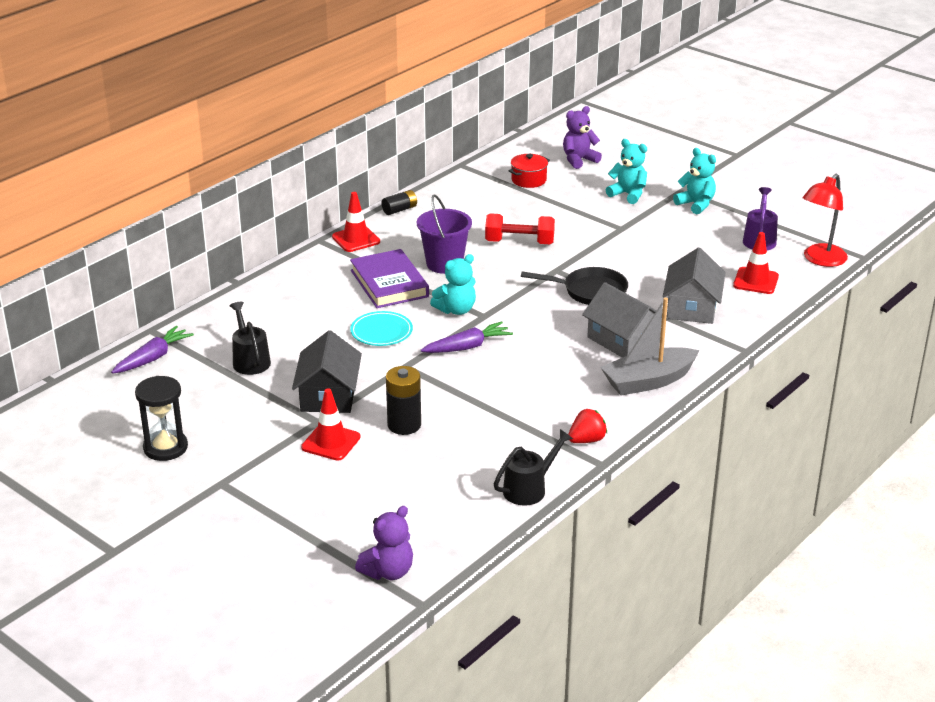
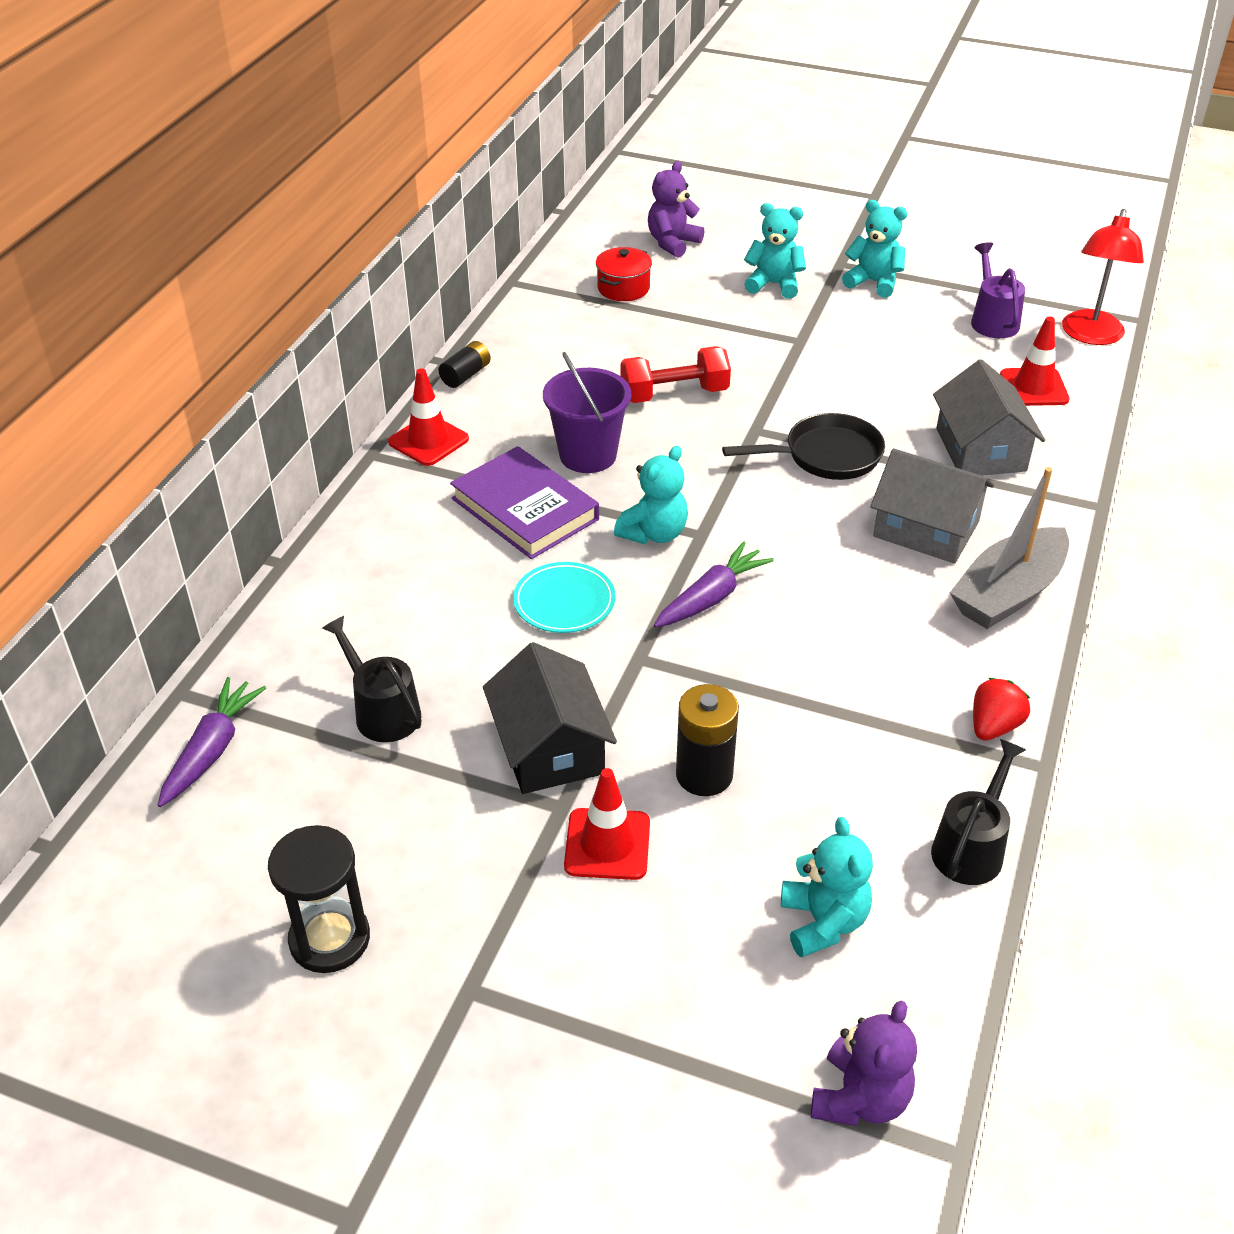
camera: 20 degrees left, 10 degrees up
none -> turquoise teddy bear [781,817,873,957]

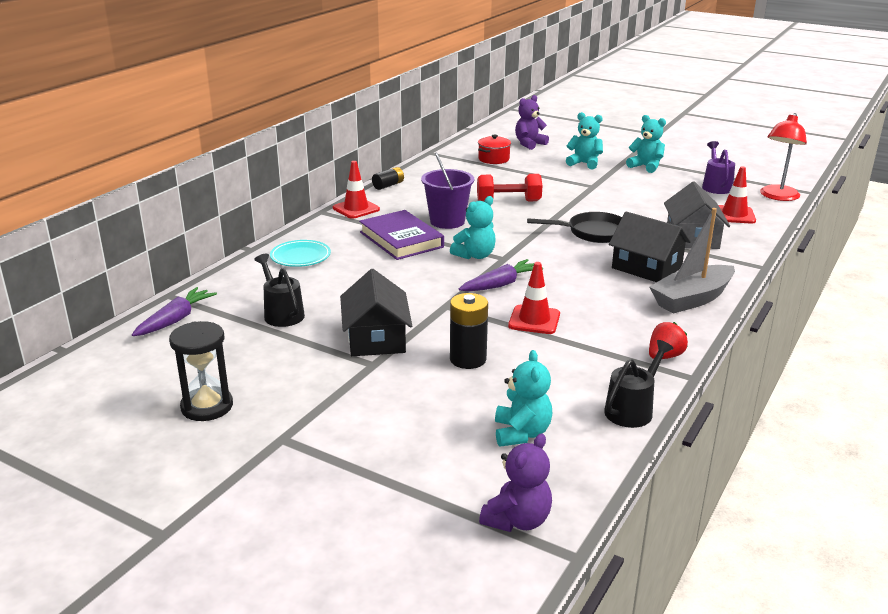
camera: 10 degrees right, 15 degrees down
turquoise plate [513,562,616,633] -> turquoise plate moved to [270,240,331,267]
red traffic cone [564,768,650,880] -> red traffic cone moved to [508,262,560,334]
grey house [870,449,994,563] -> black house [609,211,691,282]

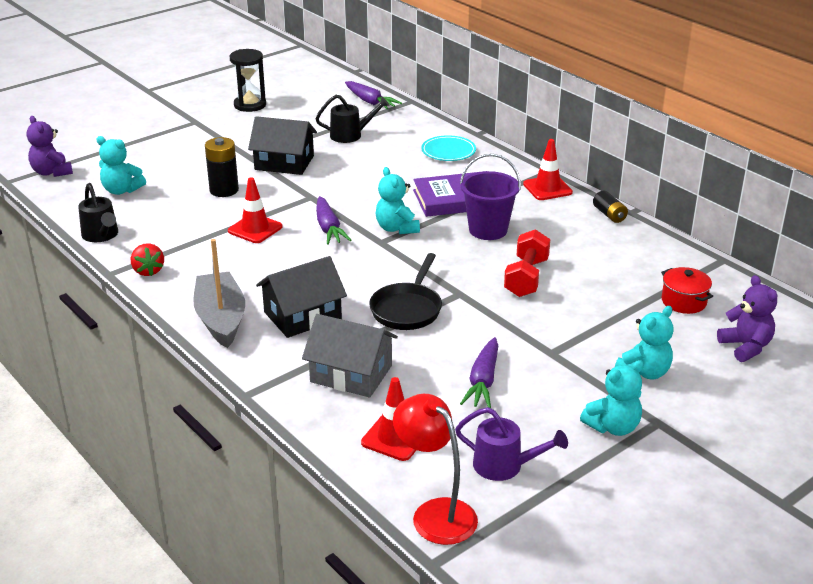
camera: 110 degrees right, 5 degrees up
none -> purple carrot [460,337,498,408]

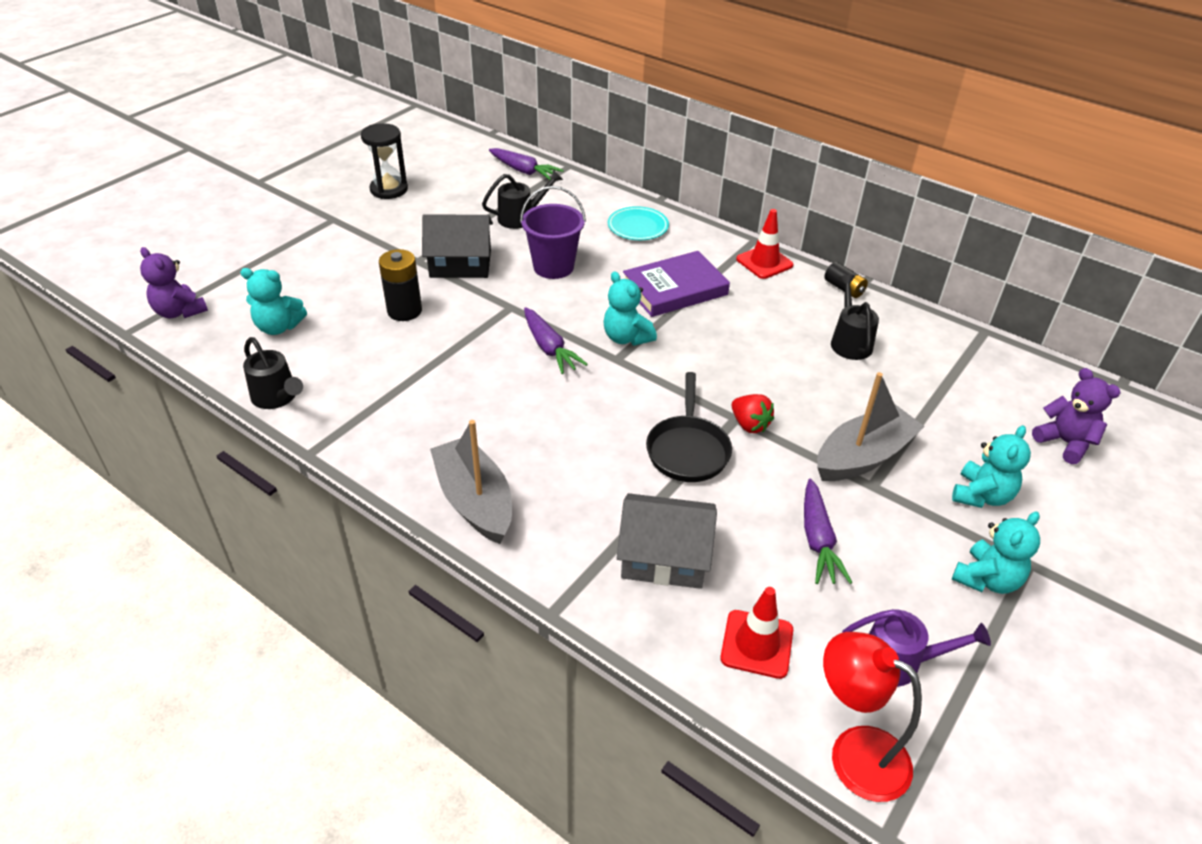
camera: 15 degrees left, 10 degrees up
red strawberry [131,243,164,276] -> red strawberry moved to [732,394,774,433]
red traffic cone [228,177,283,243] -> none
black house [256,256,347,338] -> none
purple bucket [460,154,521,240] -> purple bucket moved to [520,186,586,279]
red dumbbell [504,229,550,297] -> none
red pot [661,267,713,314] -> none
none -> grey boat [817,372,925,481]
none -> black watering can [831,275,879,360]

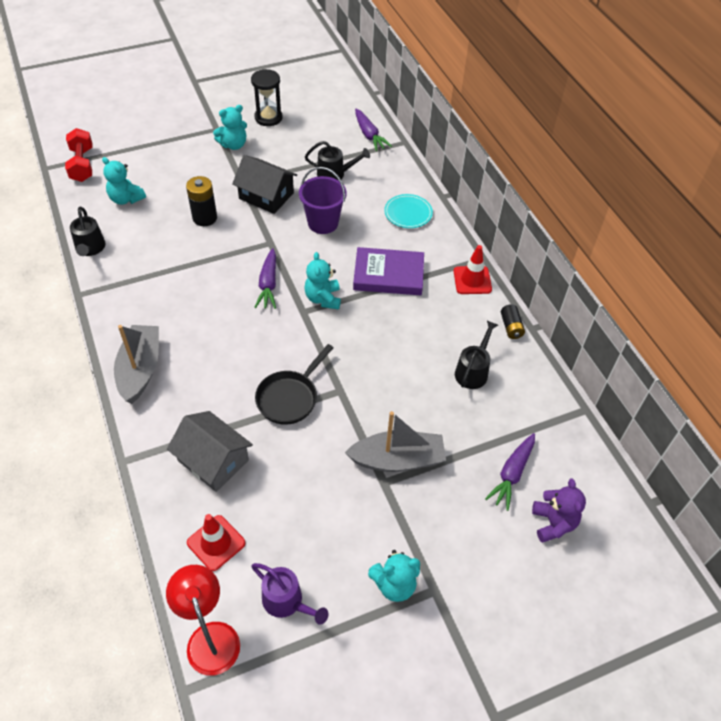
camera: 30 degrees right, 10 degrees up
purple teddy bear [140,247,208,318] -> red dumbbell [65,128,92,182]
red strawberry [732,394,774,433] -> none
purple carrot [804,478,853,584] -> purple carrot moved to [485,433,535,511]
turquoise teddy bear [952,425,1031,508] -> turquoise teddy bear moved to [213,105,247,150]

